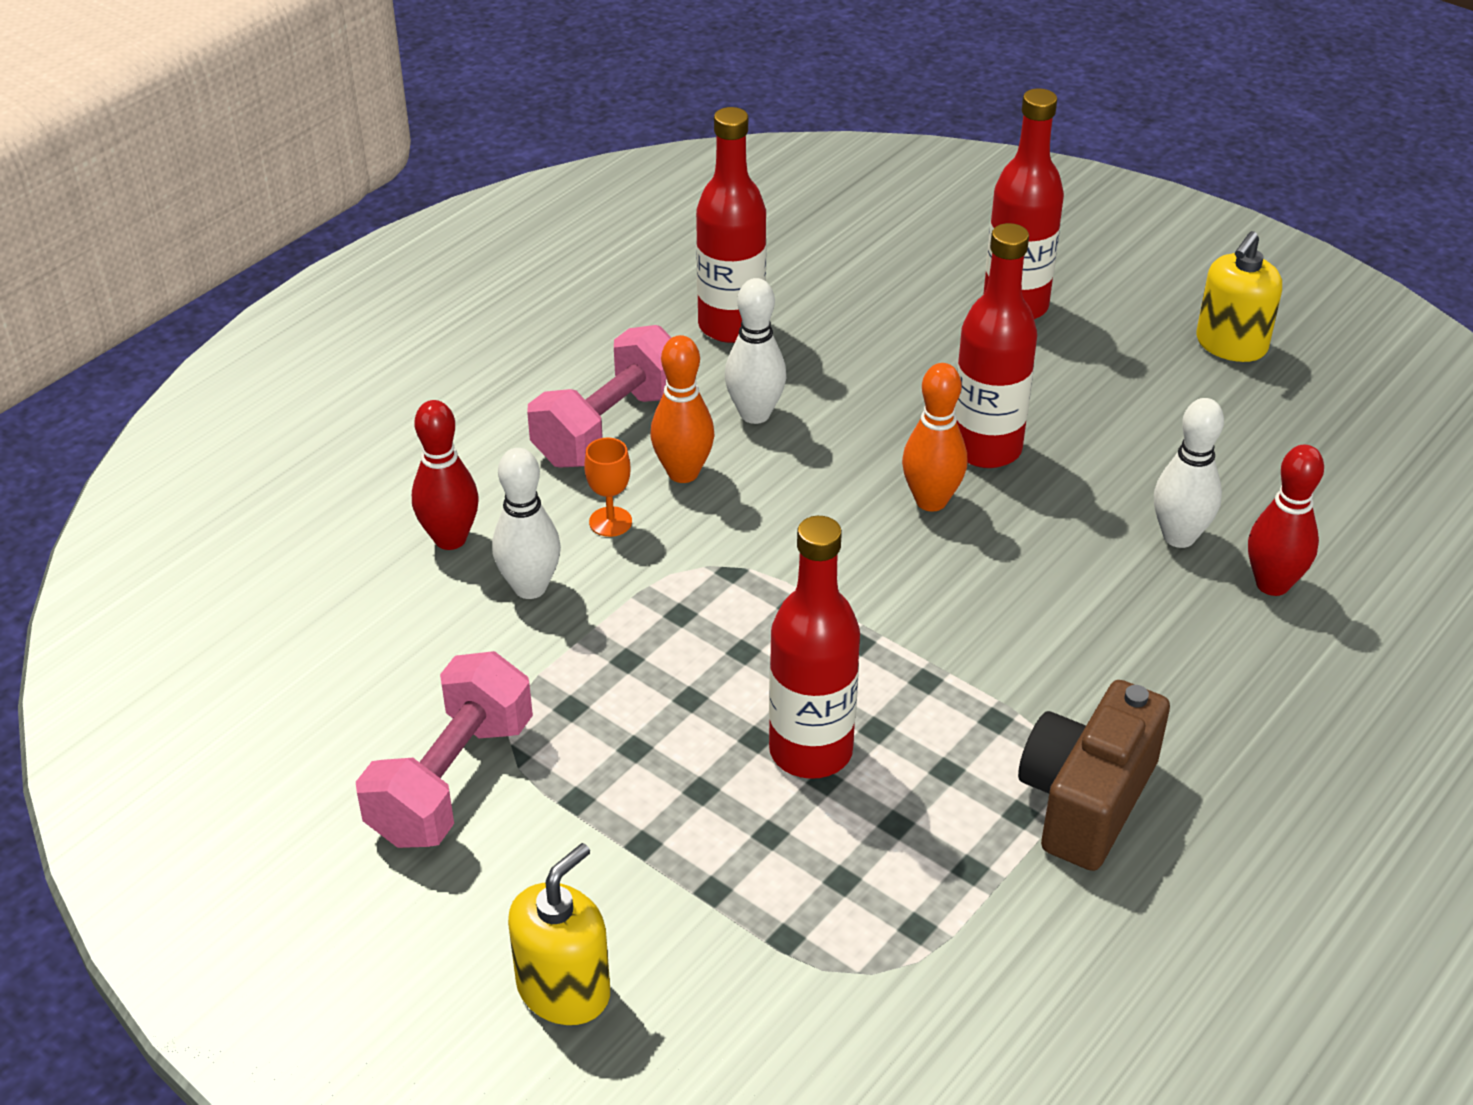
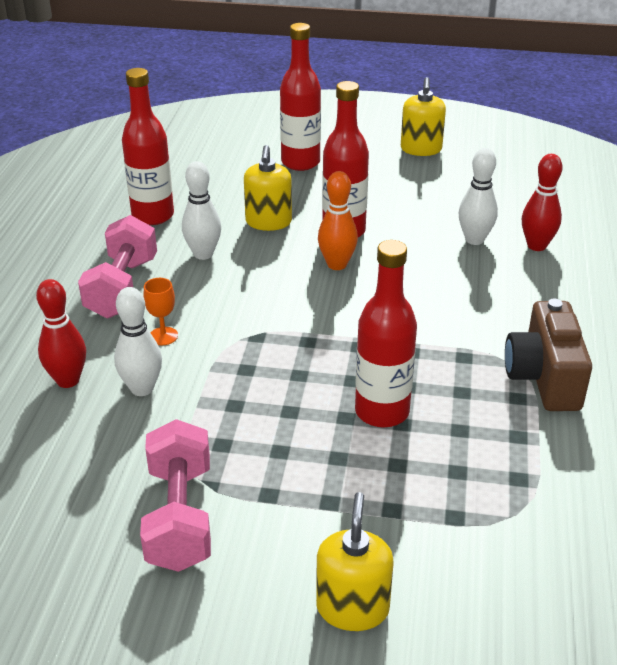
camera: 30 degrees left, 5 degrees down
orange bowling pin [650,335,714,483] -> none
none -> yellow soap dispenser [244,145,292,231]

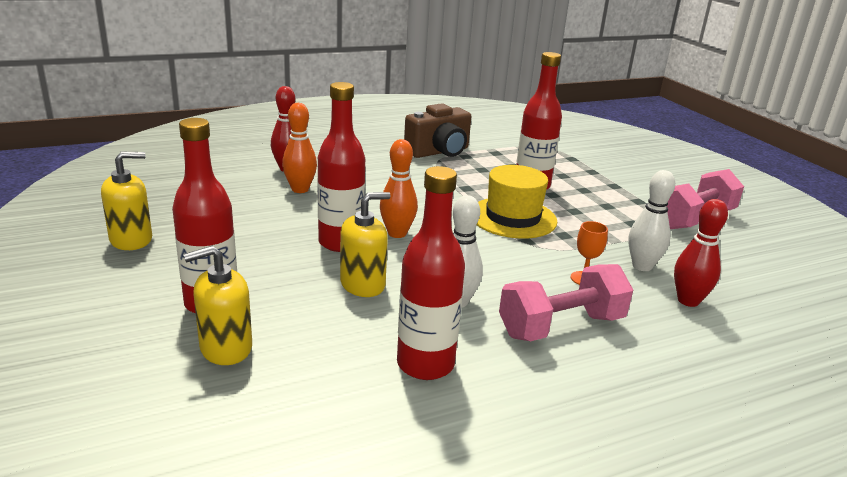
camera: 125 degrees left, 10 degrees down
yellow soap dispenser [316,492,394,631] -> yellow soap dispenser moved to [183,246,252,365]
white bowling pin [459,148,498,245] -> orange bowling pin [282,103,317,193]
none -> yellow hat [477,165,557,239]

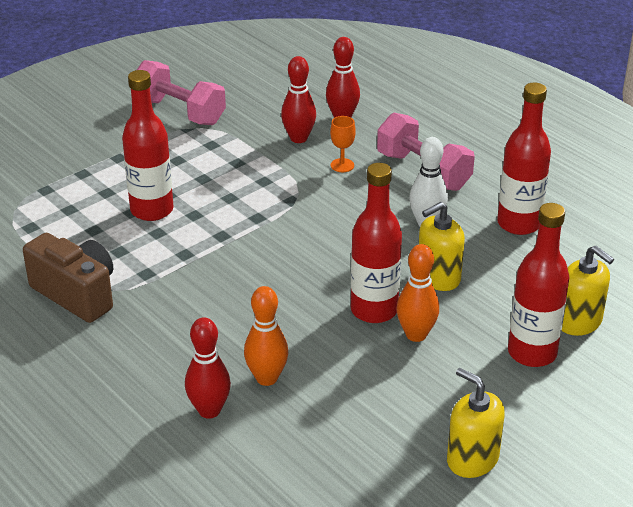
camera: 105 degrees left, 10 degrees up
yellow soap dispenser [340,192,390,297] -> yellow soap dispenser turned 75 degrees counterclockwise [419,202,465,291]
orange bowling pin [380,139,418,238] -> orange bowling pin moved to [397,244,439,342]
yellow hat [477,165,557,239] -> none
white bowling pin [628,170,675,271] -> red bowling pin [281,56,316,143]

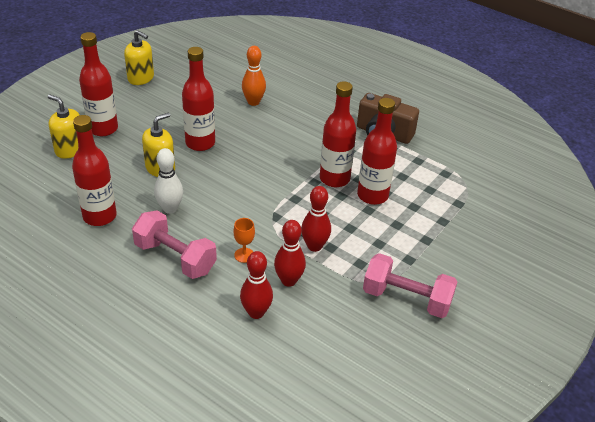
camera: 165 degrees right, 5 degrees up
red bowling pin [185,317,231,419] -> red bowling pin moved to [301,186,331,252]
orange bowling pin [397,244,439,342] -> none
none -> red bottle [320,81,356,187]

